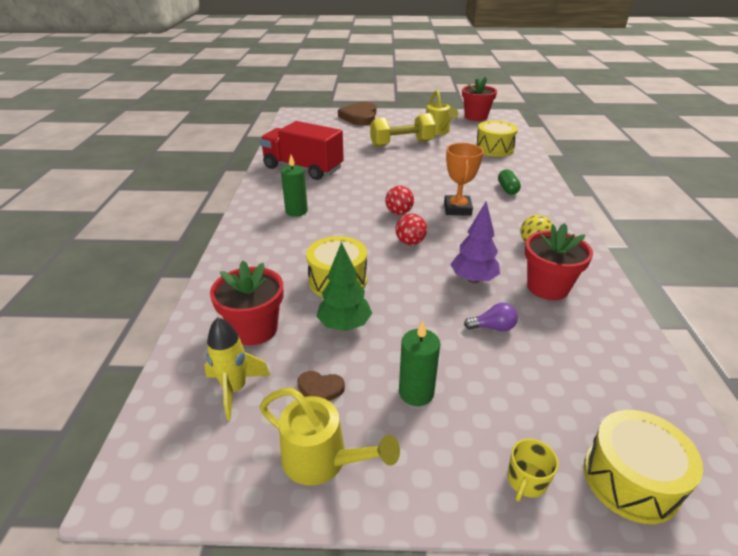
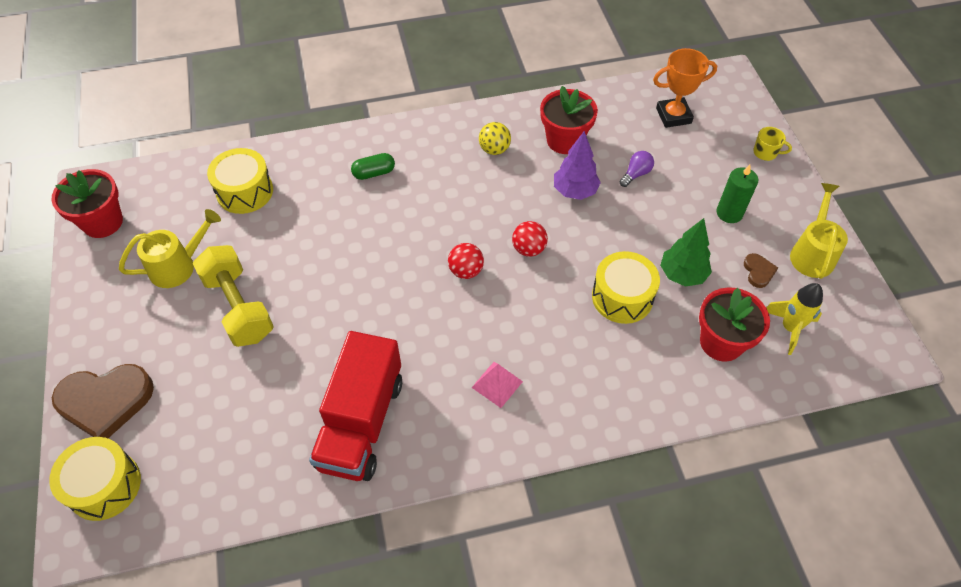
camera: 105 degrees left, 20 degrees up
green candle [281,155,308,217] -> pink pyramid [472,362,523,408]
orange trophy [444,143,484,216] -> orange trophy moved to [653,48,717,128]
purple light bulb [464,303,518,331] -> purple light bulb turned 60 degrees clockwise [619,151,654,187]
yellow drum [584,410,703,524] -> yellow drum moved to [49,437,141,521]

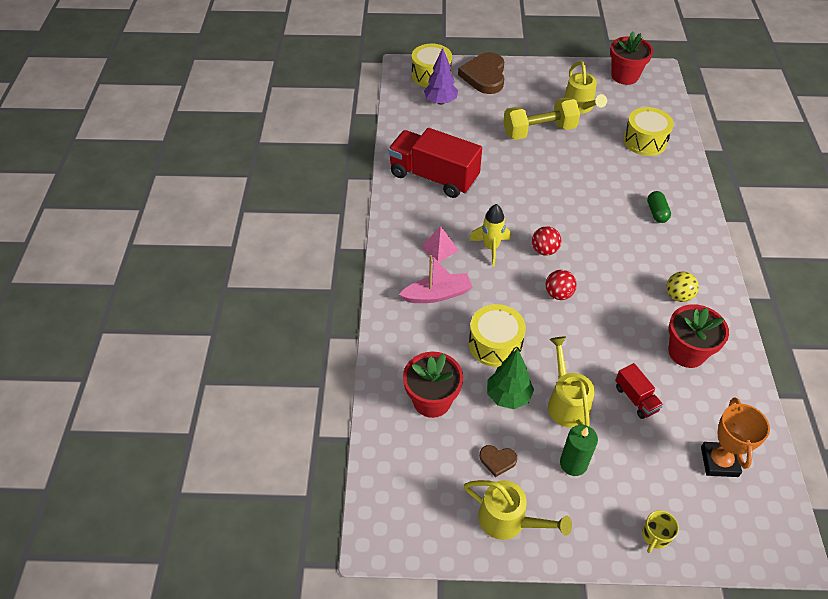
camera: 105 degrees right, 5 degrees down
purple tree [554,131,601,200] -> purple tree moved to [424,48,458,105]
purple light bulb [619,151,654,187] -> red truck [615,363,663,419]
yellow rocket [766,283,823,355] -> yellow rocket moved to [469,204,511,266]
none -> pink boat [399,255,472,303]
none -> yellow watering can [548,337,595,428]

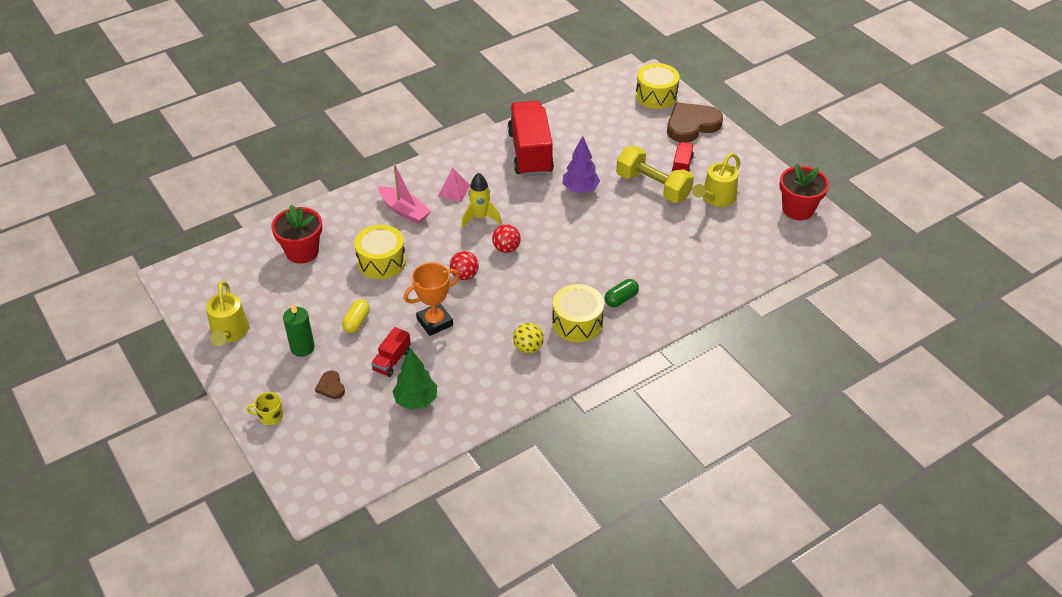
camera: 55 degrees right, 5 degrees down
purple tree [424,48,458,105] -> purple tree moved to [563,136,600,193]
brown heart [479,445,517,477] -> brown heart moved to [315,370,345,399]
green tree [487,348,534,409] -> green tree moved to [392,348,437,410]
yellow watering can [548,337,595,428] -> yellow capsule [342,299,370,333]
yellow drum [623,107,674,156] -> yellow drum moved to [552,284,604,342]
red flower pot [668,304,729,368] -> none
orange trophy [701,397,770,477] -> orange trophy moved to [404,263,460,336]
none -> red truck [671,142,694,172]

